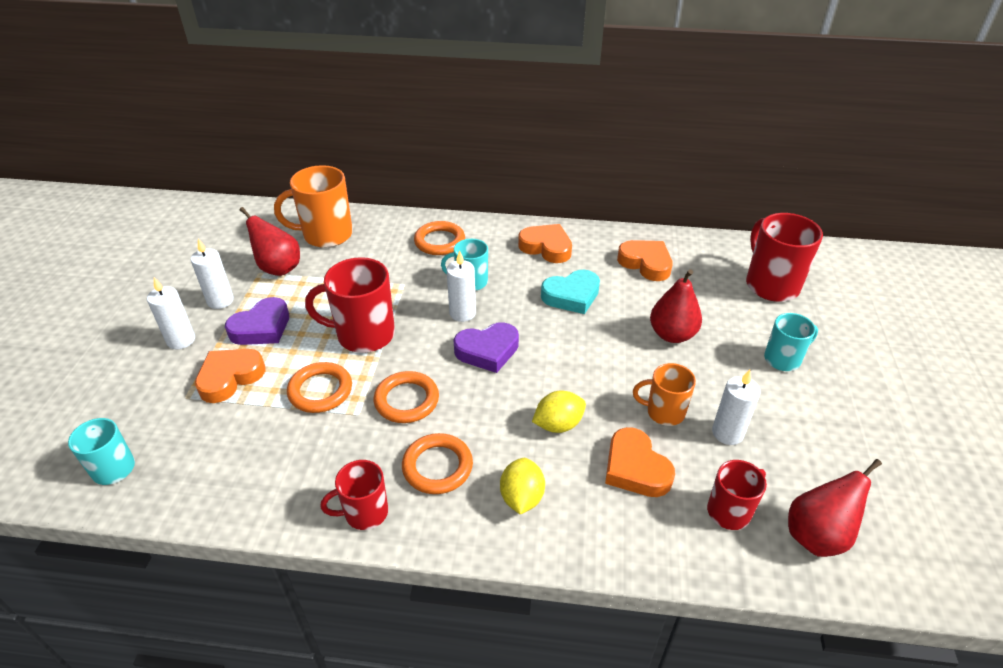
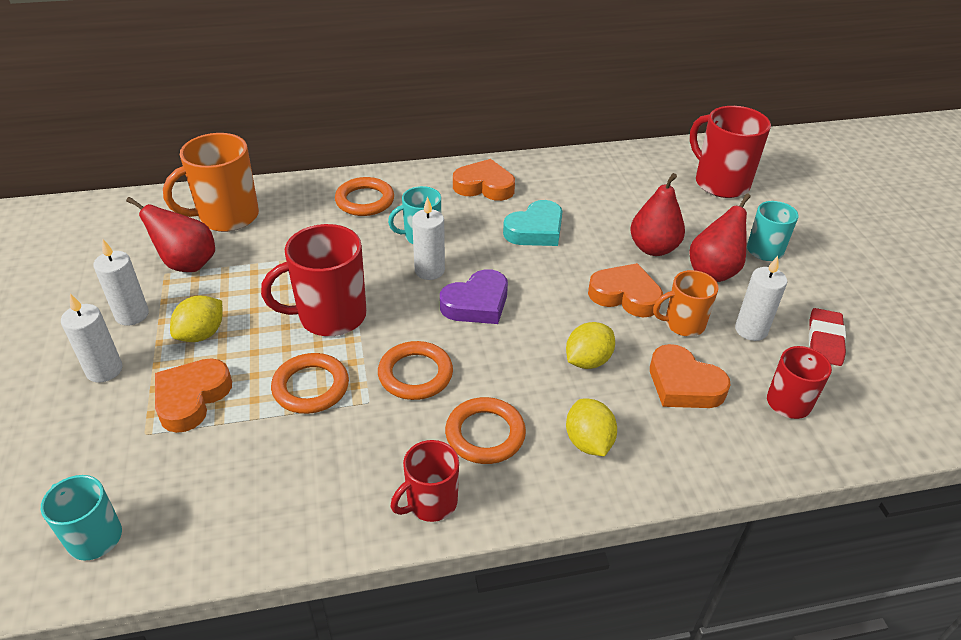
camera: 20 degrees left, 0 degrees up
purple heart [225,297,289,345] -> yellow lemon [170,296,222,342]
orange heart [617,240,673,281] -> orange heart moved to [588,263,663,317]
red pear [788,459,882,557] -> red pear moved to [690,193,751,282]
none -> red eraser [809,308,846,366]

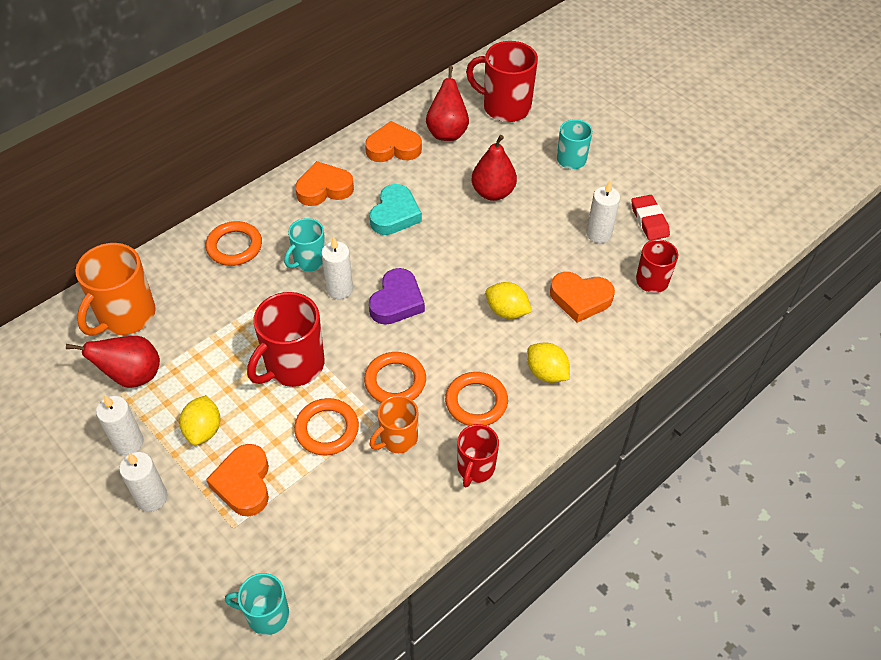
camera: 30 degrees left, 10 degrees up
yellow lemon [566,322,615,369] -> yellow lemon turned 75 degrees counterclockwise [485,282,532,319]
orange heart [588,263,663,317] -> orange heart moved to [365,121,422,162]
orange mug [653,270,719,337] -> orange mug moved to [370,395,418,453]
red pear [690,193,751,282] -> red pear moved to [426,66,469,141]

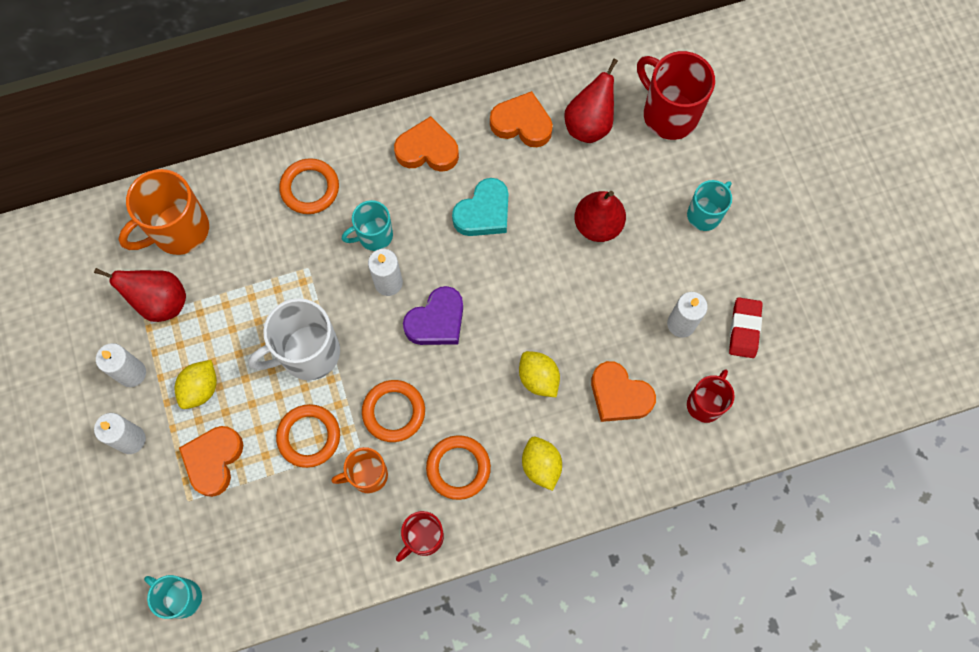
camera: 25 degrees right, 20 degrees up
red mug [247,292,324,387] -> white mug [248,298,340,380]

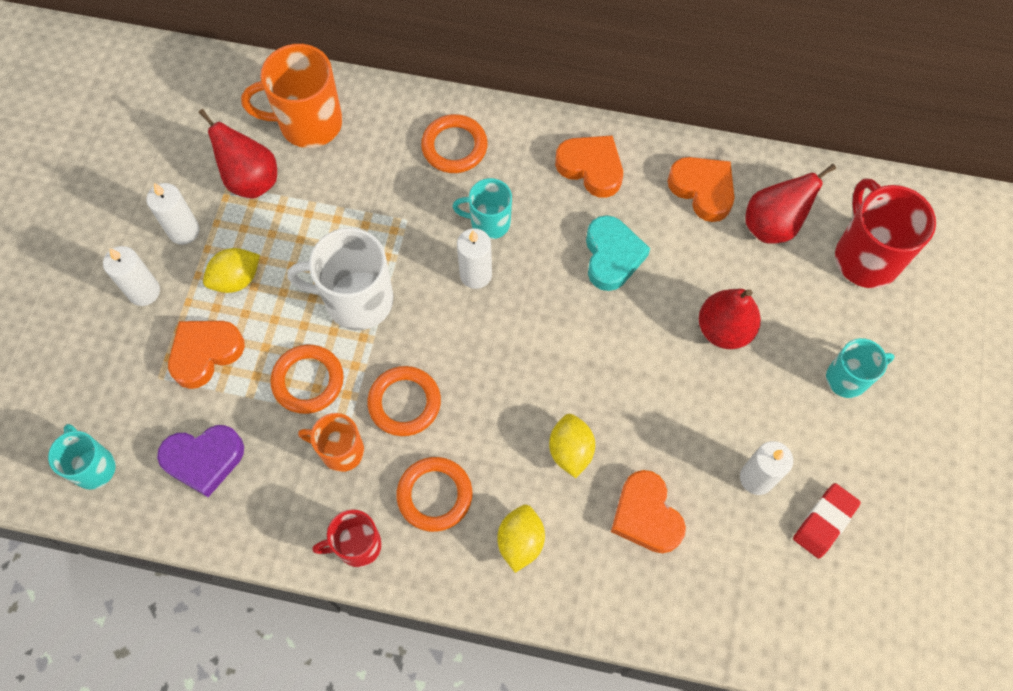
camera: 30 degrees right, 5 degrees down
purple heart [403,286,463,345] -> purple heart moved to [157,425,244,497]
turquoise heart [452,178,509,236] -> turquoise heart turned 75 degrees counterclockwise [586,215,650,291]
red mug [687,369,735,423] -> none

